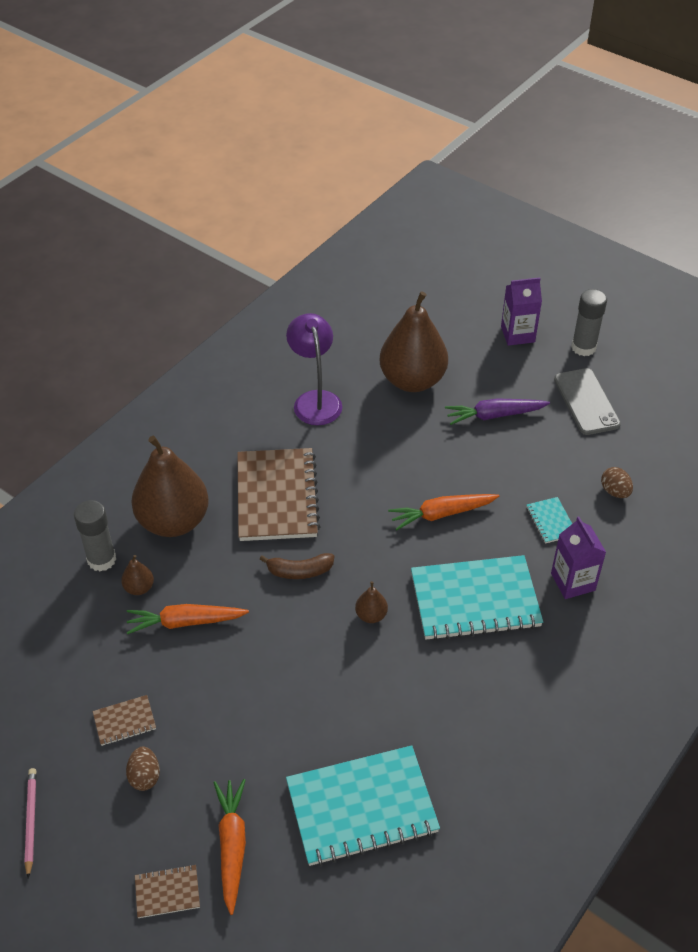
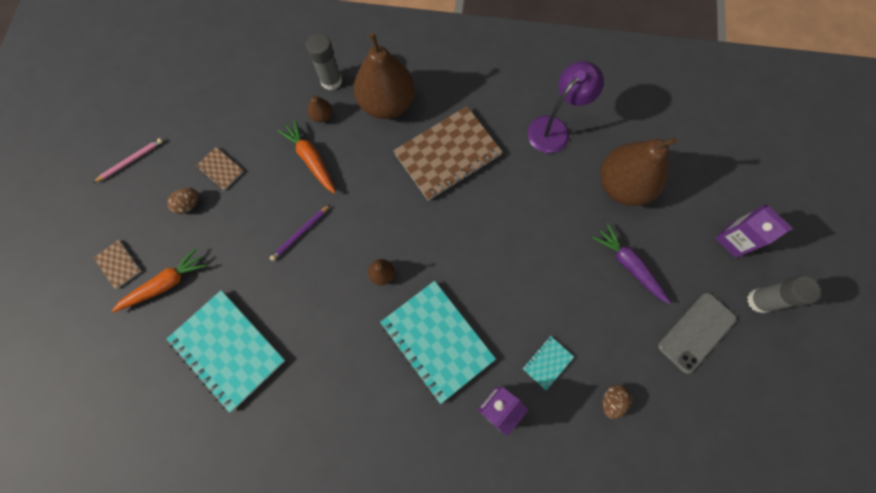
camera: 60 degrees right, 25 degrees up
brown banana [259,553,334,579] -> none
orange carrot [388,494,499,531] -> none
none -> purple pencil [270,204,331,261]

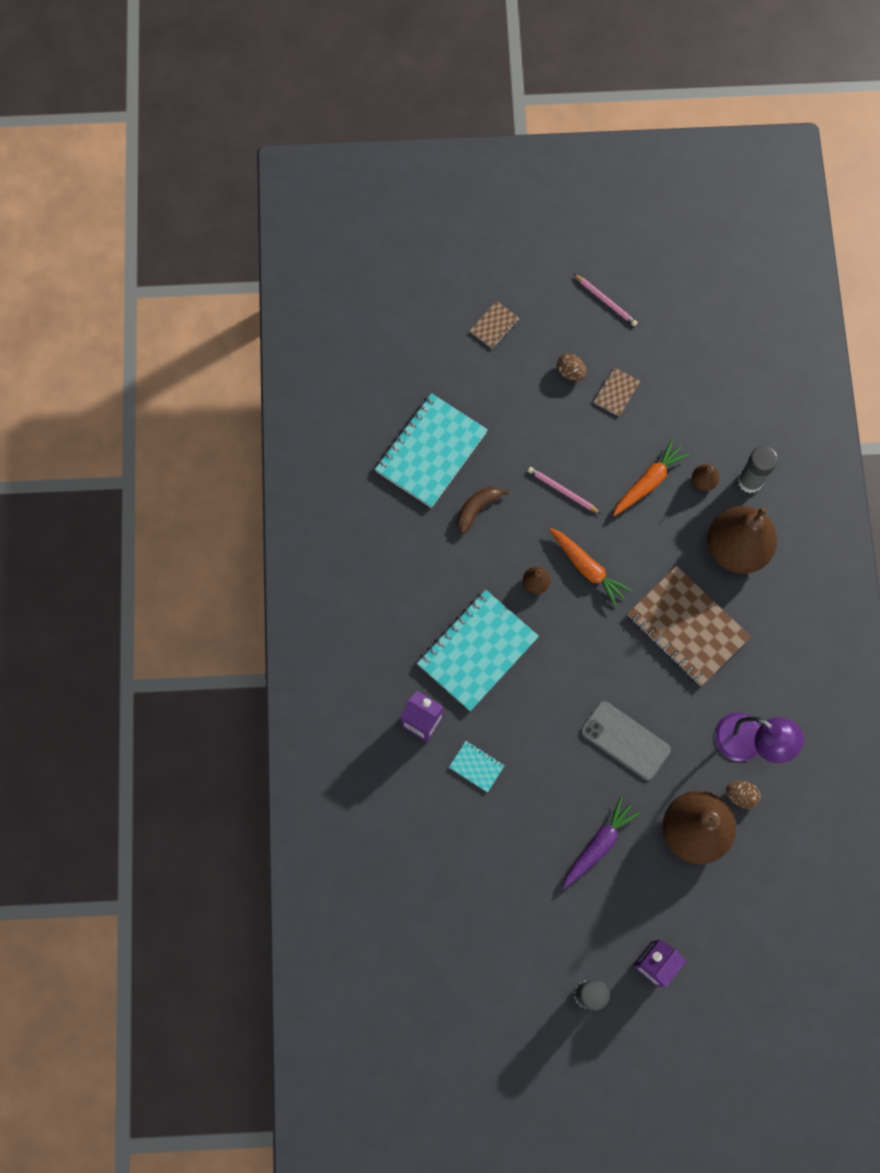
camera: 80 degrees right, 0 degrees up
orange carrot [112,248,207,312] -> orange carrot moved to [549,528,632,607]
purple pencil [270,204,331,261] -> pink pencil [528,467,601,514]
brown egg [602,385,632,419] -> brown egg moved to [726,781,761,809]
grey phone [658,293,736,374] -> grey phone moved to [581,701,671,780]
none -> brown banana [457,487,509,534]

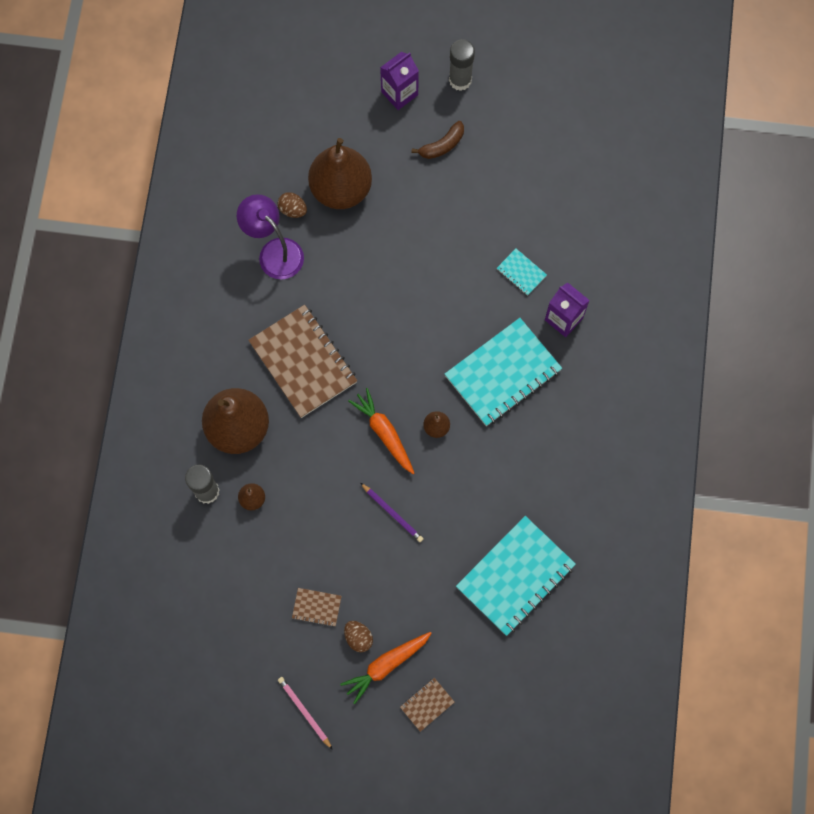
camera: 170 degrees left, 0 degrees up
brown banana [457,487,509,534] -> brown banana moved to [412,121,464,159]
pink pencil [528,467,601,514] -> purple pencil [361,483,424,542]
purple carrot [563,797,641,889] -> none
grey phone [581,701,671,780] -> none
brown notebook [593,367,640,416] -> brown notebook turned 60 degrees clockwise [292,588,342,627]
orange carrot [613,439,690,516] -> orange carrot moved to [340,632,432,704]

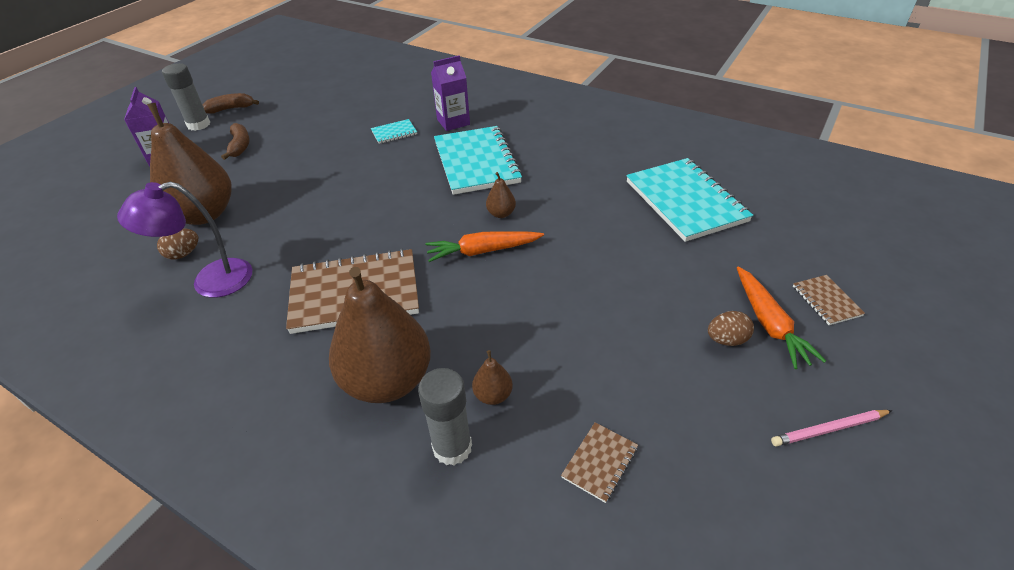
camera: 65 degrees left, 30 degrees down
brown notebook [292,588,342,627] -> brown notebook moved to [561,422,638,503]
purple pencil [361,483,424,542] -> none
none -> brown banana [203,93,259,114]

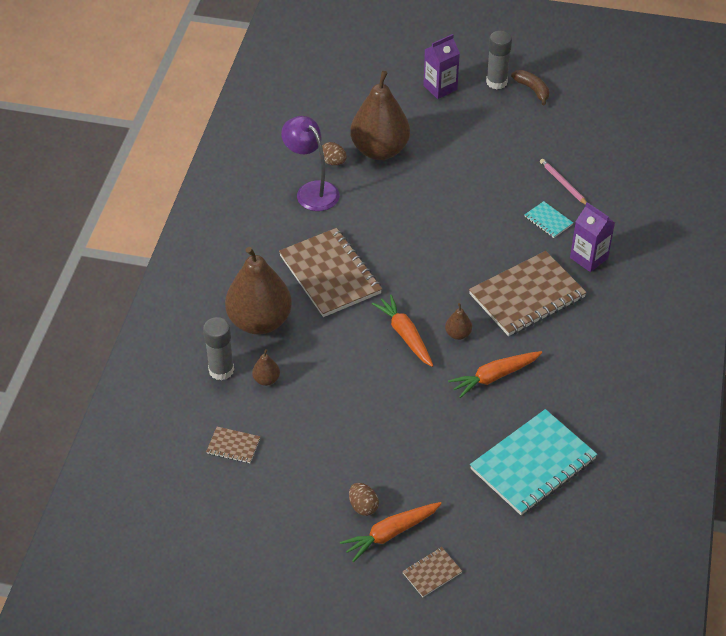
camera: 70 degrees right, 5 degrees up
brown banana [221,123,250,160] -> none
turquoise notebook [434,126,523,195] -> brown notebook [469,251,587,336]
pink pencil [771,410,892,447] -> pink pencil moved to [540,159,587,205]
none -> orange carrot [448,351,542,398]

